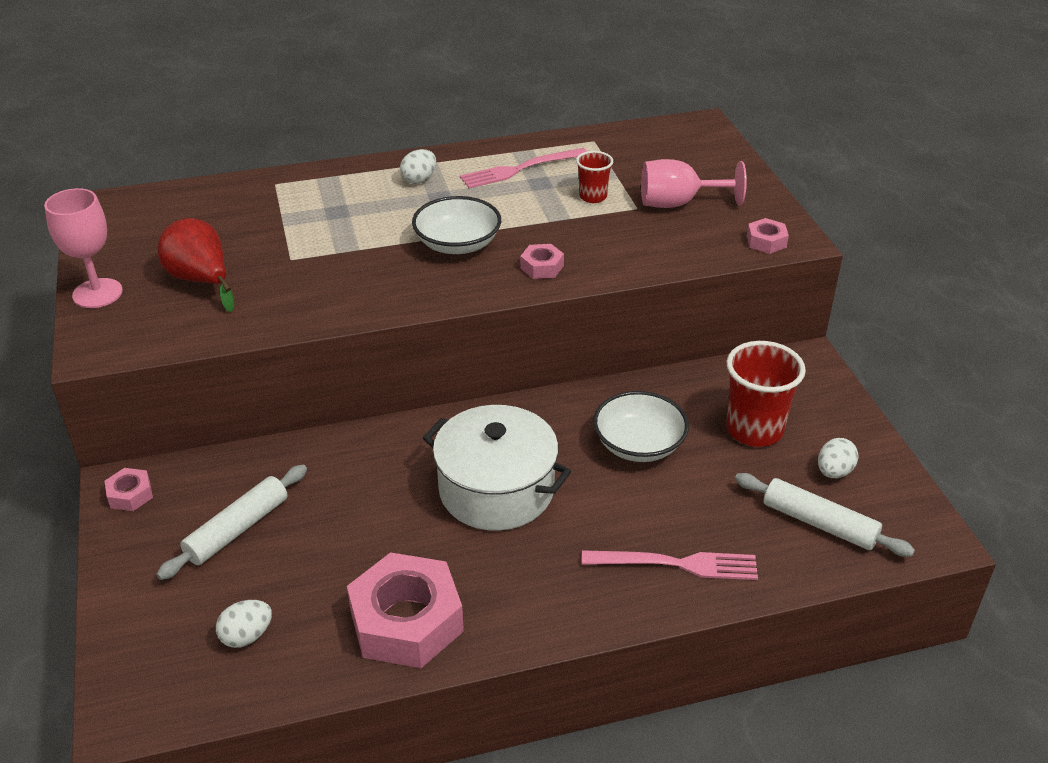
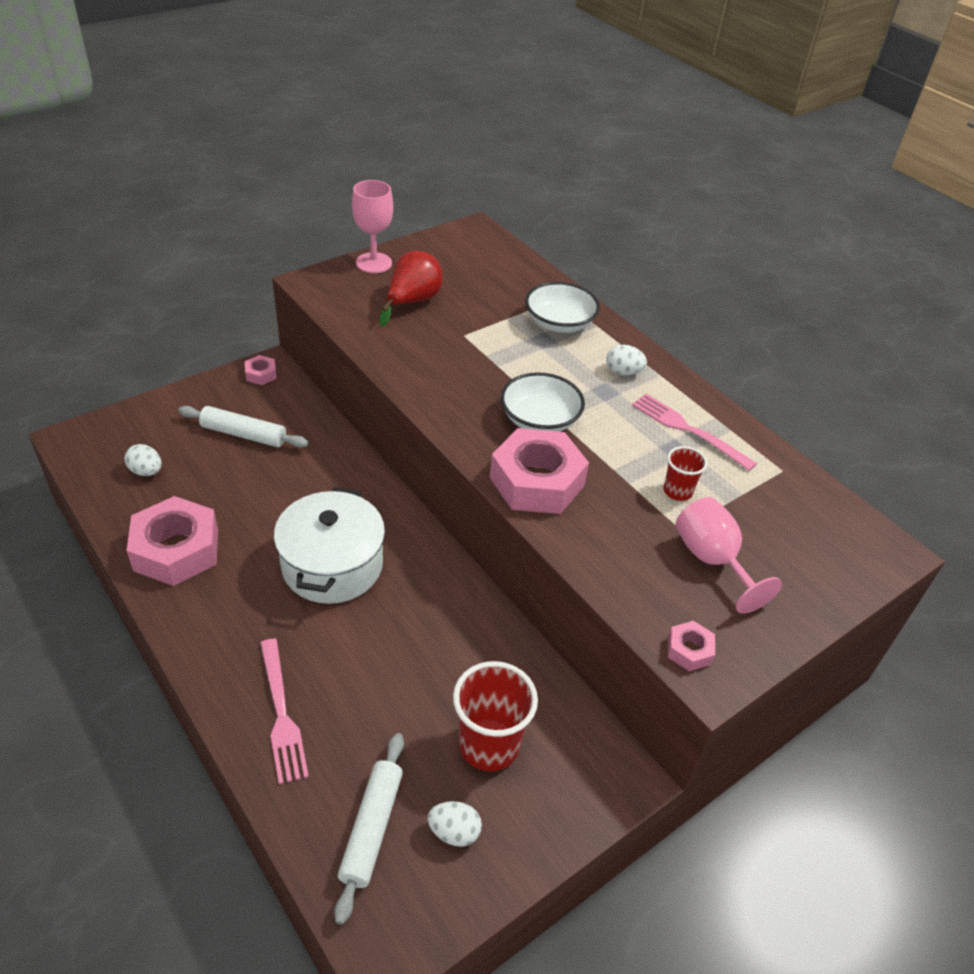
camera: 65 degrees right, 5 degrees up
pink nut [520,244,564,279] -> pink nut [490,428,589,514], size x2.22
white bowl [593,391,689,462] -> white bowl moved to [525,282,600,333]

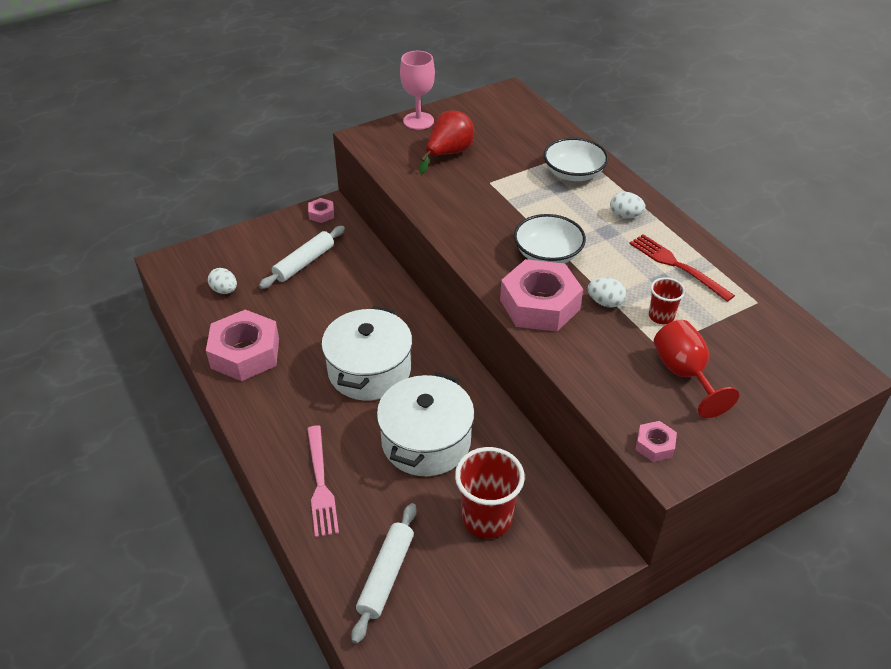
camera: 10 degrees right, 0 degrees up
white rolling pin [178,406,308,448] -> white rolling pin turned 75 degrees counterclockwise [259,226,345,289]
white egg [427,801,482,847] -> white egg moved to [588,278,626,308]
pink fork [632,394,757,471] -> red fork [629,234,735,302]
pink goblet [676,497,782,614] -> red goblet [654,320,739,418]
none -> white pot [377,372,475,476]

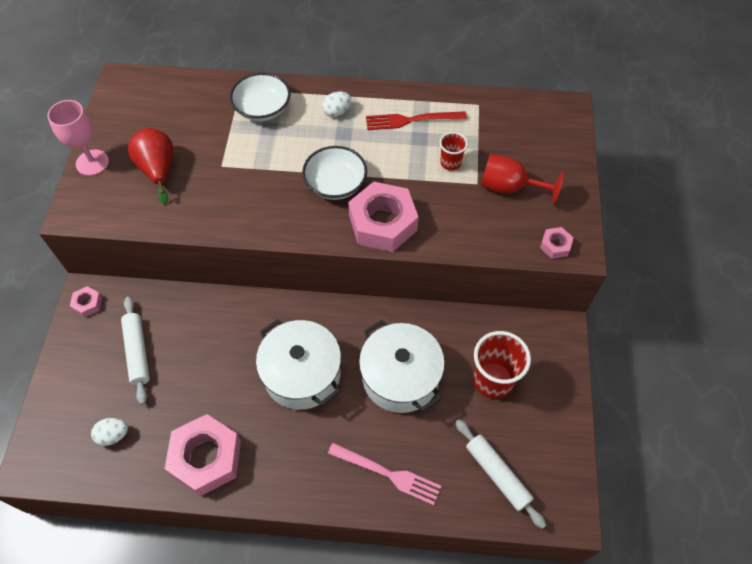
camera: 55 degrees left, 15 degrees up
white egg [588,278,626,308] -> none

